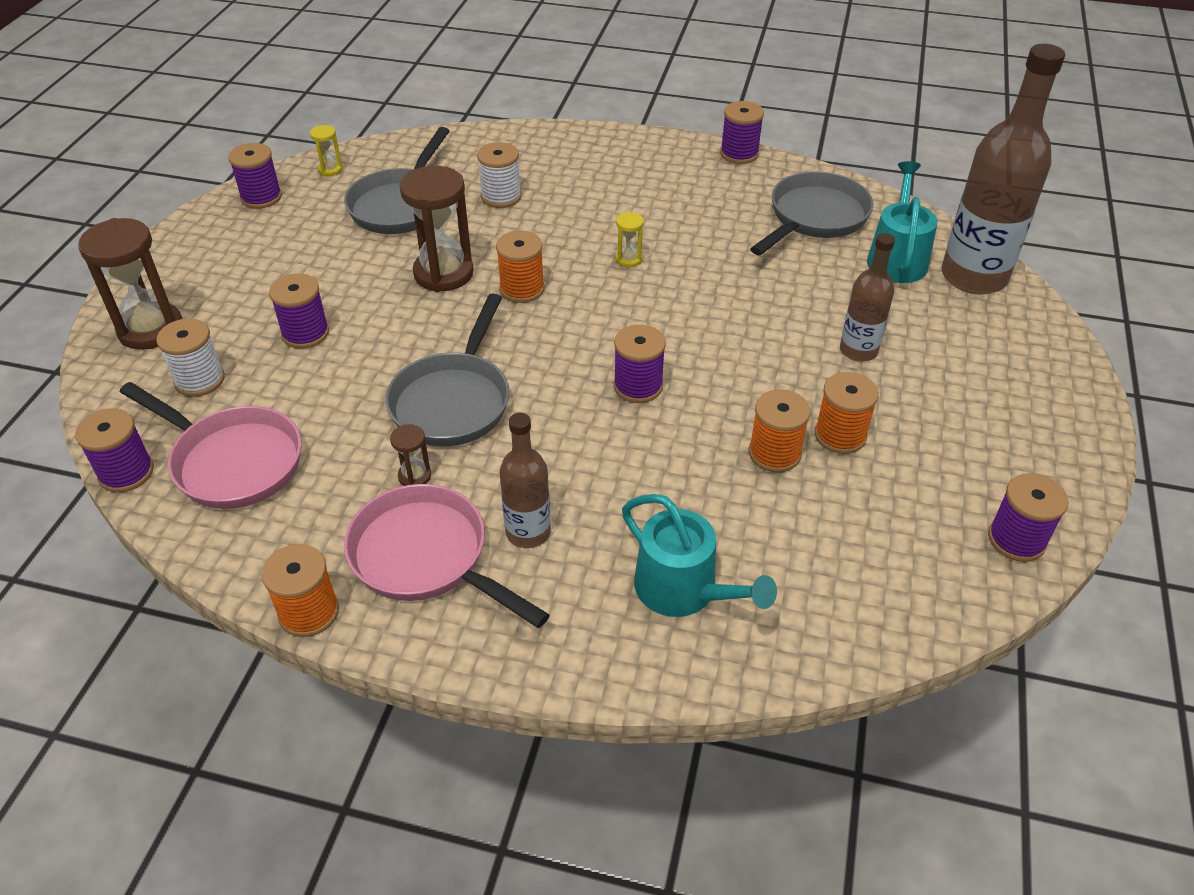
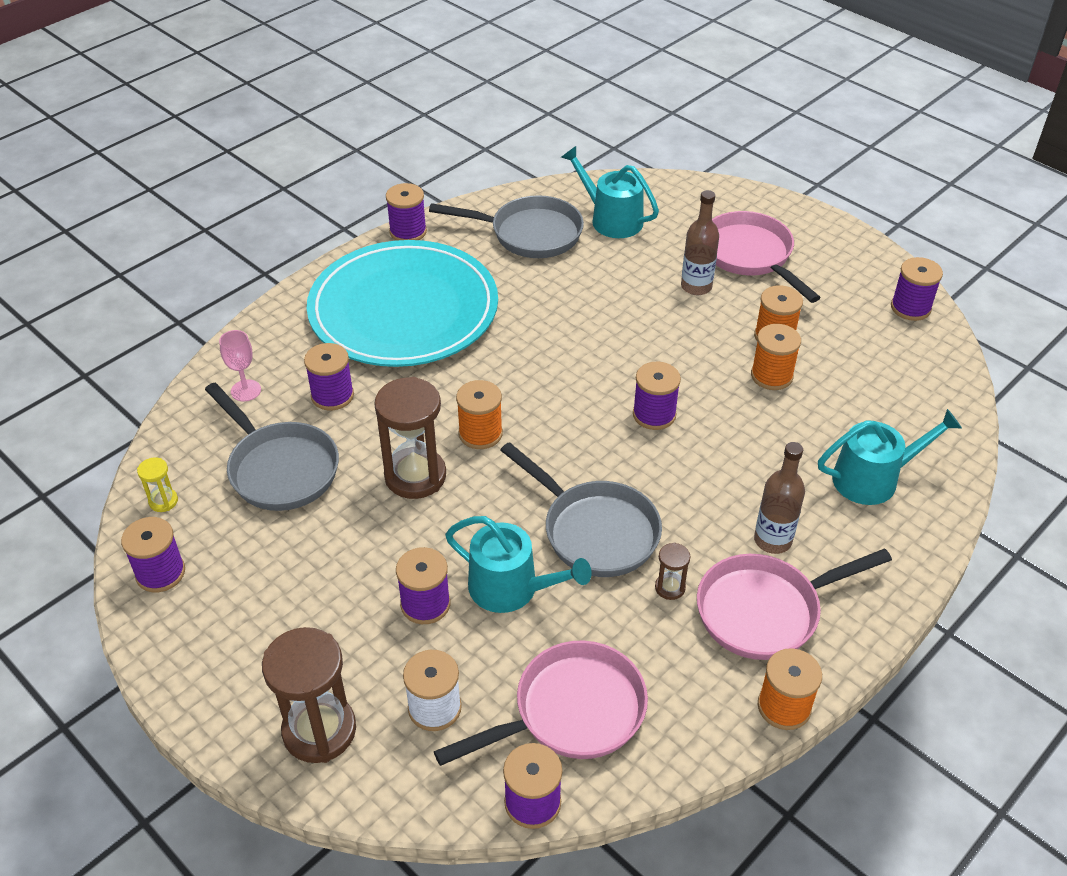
camera: 60 degrees left, 0 degrees up
white spool [477,142,522,208] -> purple spool [304,343,354,411]
yellow hourglass [616,212,644,267] -> none
grey pan [750,171,874,255] -> grey pan turned 120 degrees clockwise [429,195,584,258]
brown bottle [941,44,1065,295] -> none
none -> pink goblet [219,330,261,401]
none -> turquoise plate [307,240,498,367]
none -> turquoise watering can [445,516,592,613]
none -> pink pan [712,211,821,303]

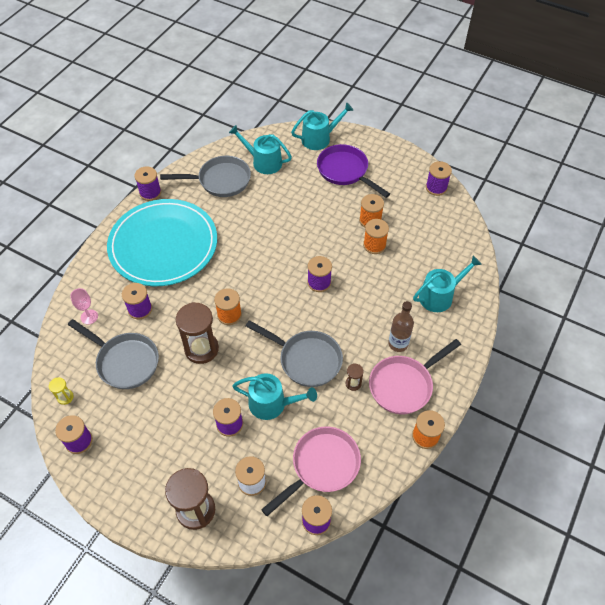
camera: 15 degrees left, 10 degrees up
brown bottle [681,190,719,295] -> none
pink pan [712,211,821,303] -> purple pan [317,144,390,198]
none -> turquoise watering can [291,102,354,150]

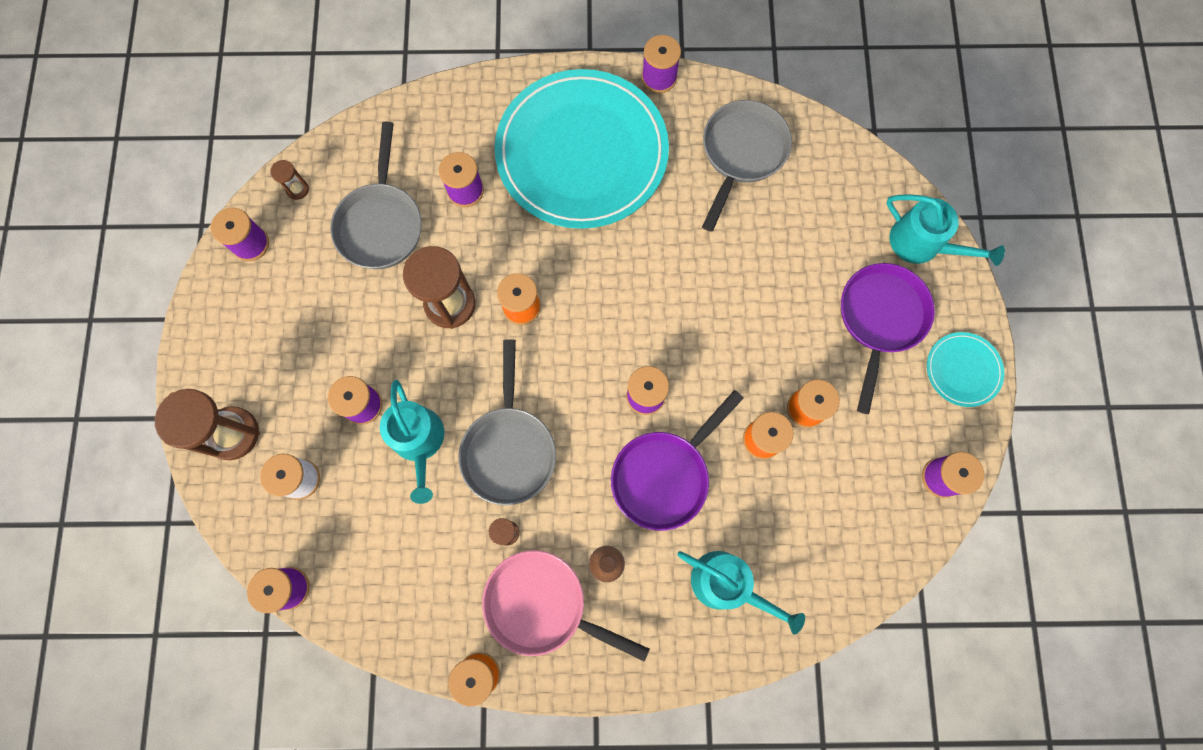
camera: 60 degrees right, 20 degrees up
yellow hourglass [49,377,74,405] -> brown hourglass [270,160,309,200]
pink goblet [70,288,98,324] -> none
grey pan [160,156,251,197] -> grey pan turned 120 degrees counterclockwise [702,100,792,232]
turquoise watering can [229,125,292,174] -> none
pink pan [261,426,361,516] -> none
none -> purple pan [611,390,744,531]
none -> turquoise plate [927,332,1004,407]

